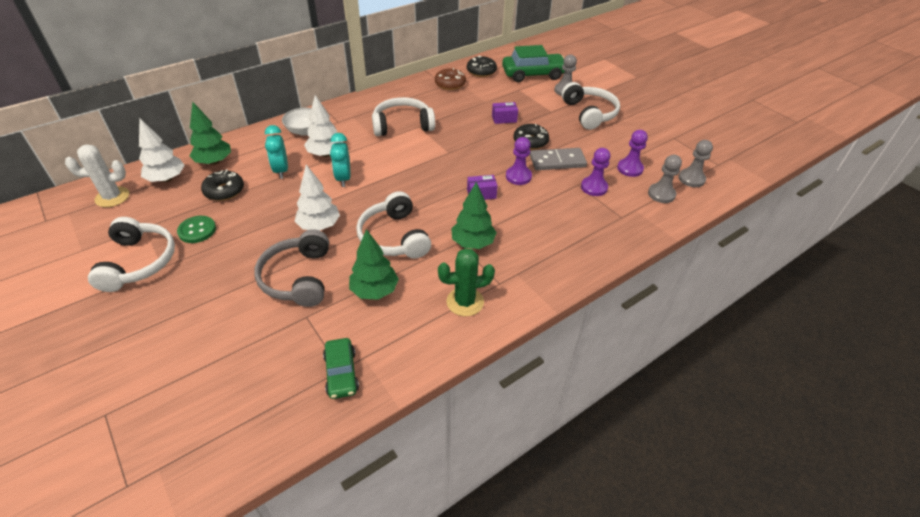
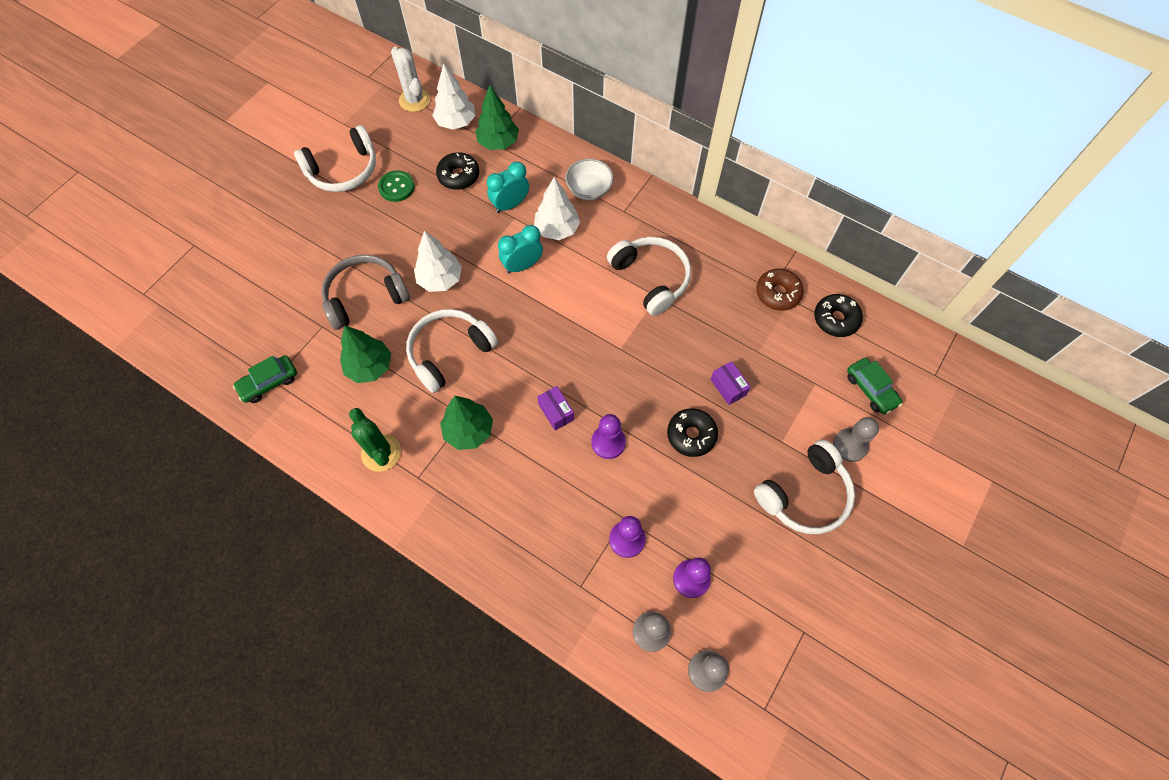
camera: 70 degrees right, 20 degrees up
green car [502,45,564,82] -> green car [847,358,902,414], size x0.59
grey domino [530,148,587,170] -> none

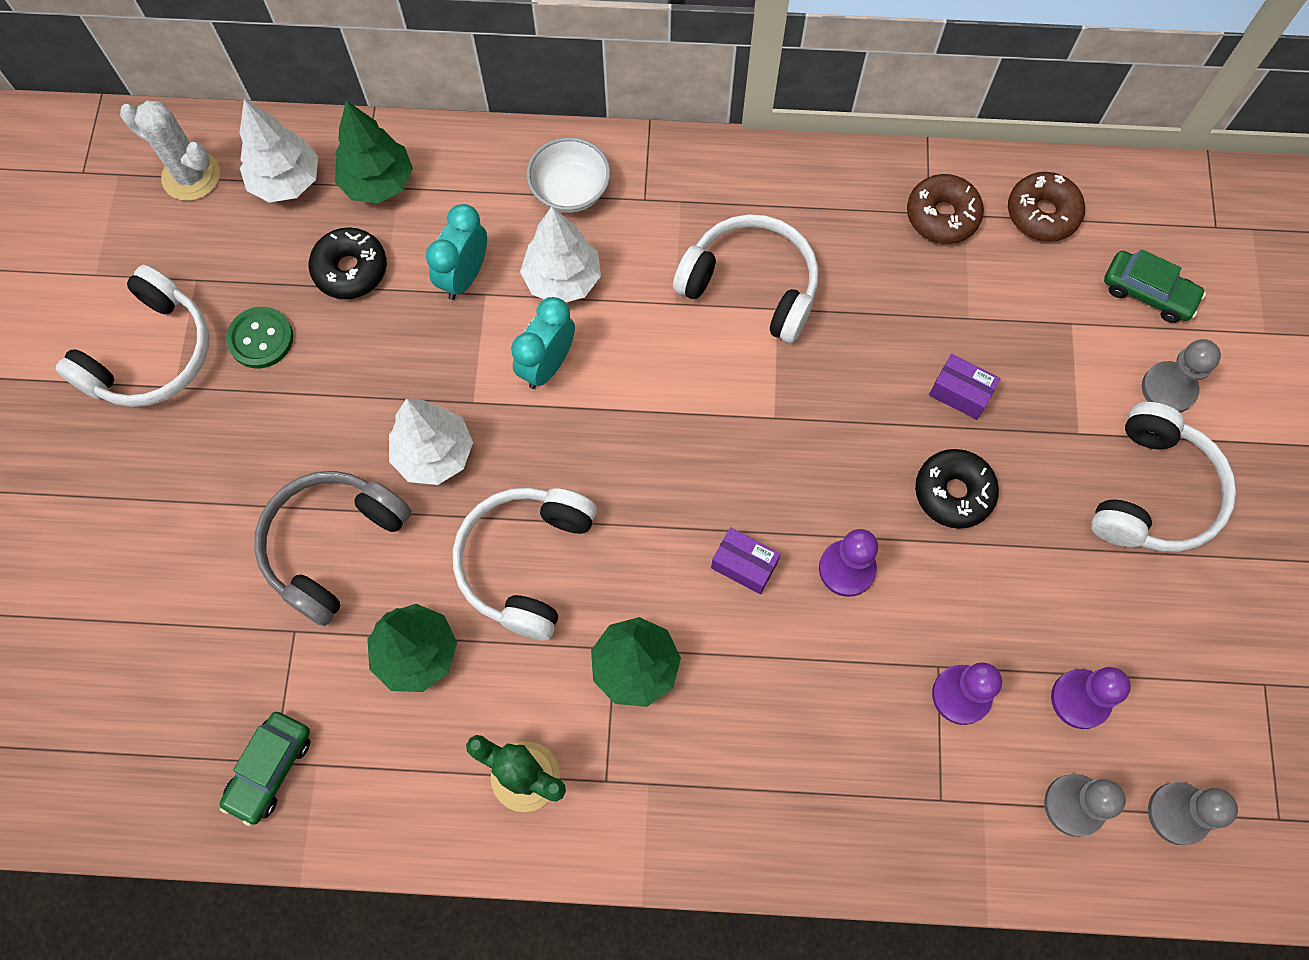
camera: 30 degrees left, 5 degrees up
black donut [814,294,863,337] -> brown donut [1008,172,1085,242]

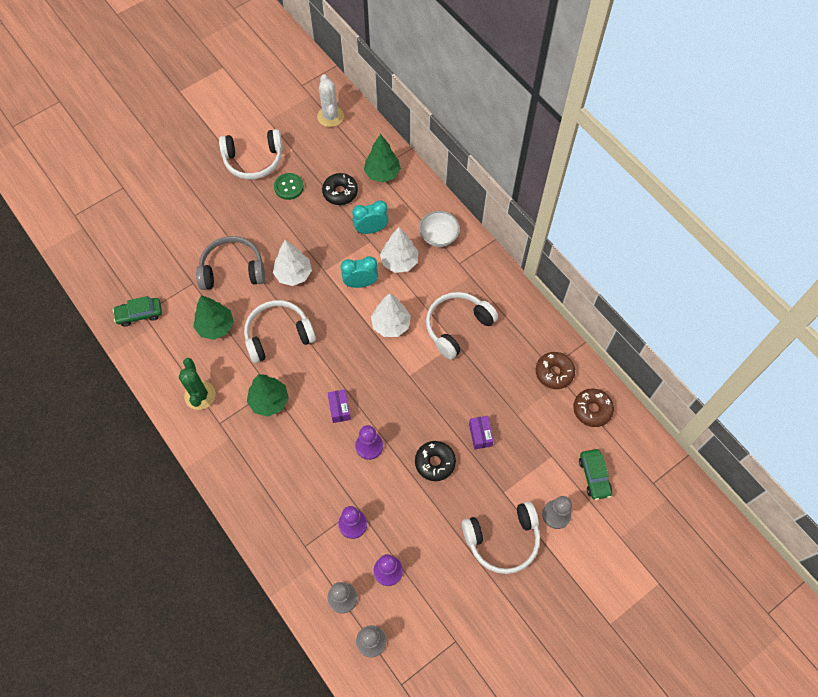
camera: 50 degrees right, 5 degrees down
white tree [240,99,318,203] -> white tree moved to [371,293,411,337]
white headphones [673,214,818,343] -> white headphones turned 120 degrees counterclockwise [426,292,498,360]

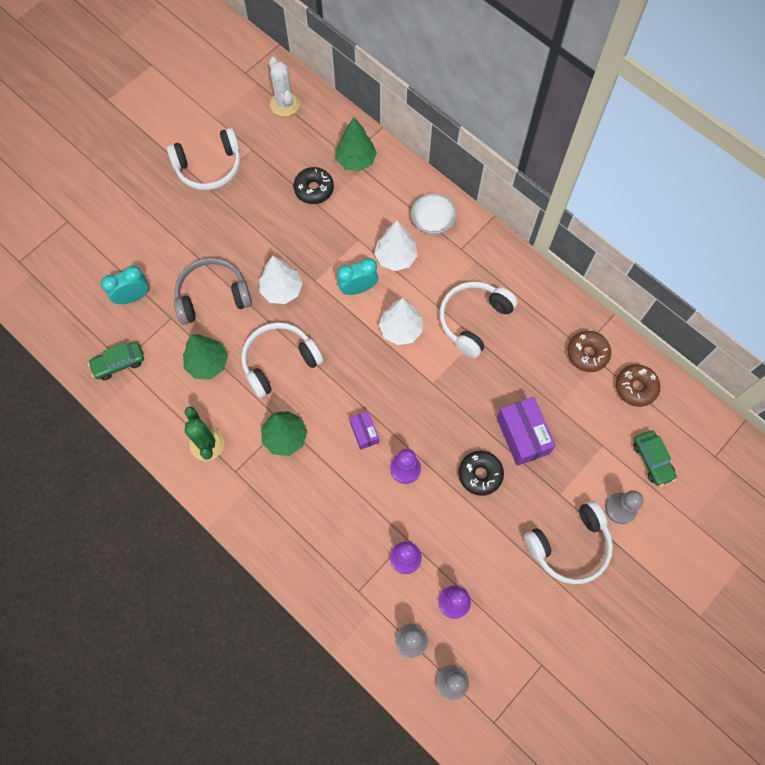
camera: 10 degrees left, 5 degrees up
green button [274,173,304,200] -> none
turquoise clock [352,200,388,234] -> turquoise clock moved to [101,266,149,304]
purple box [469,416,494,449] -> purple box [497,397,556,466], size x1.78

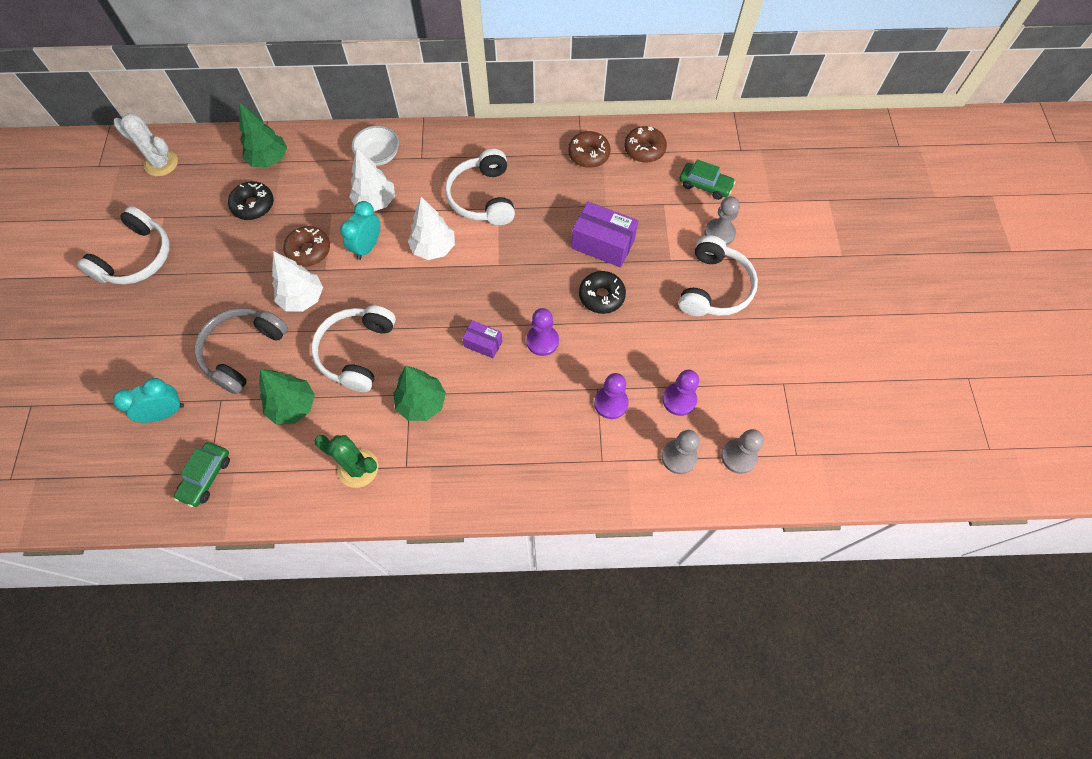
camera: 45 degrees left, 5 degrees down
turquoise clock [101,266,149,304] -> turquoise clock turned 45 degrees clockwise [113,378,184,423]
none -> brown donut [283,226,330,267]

